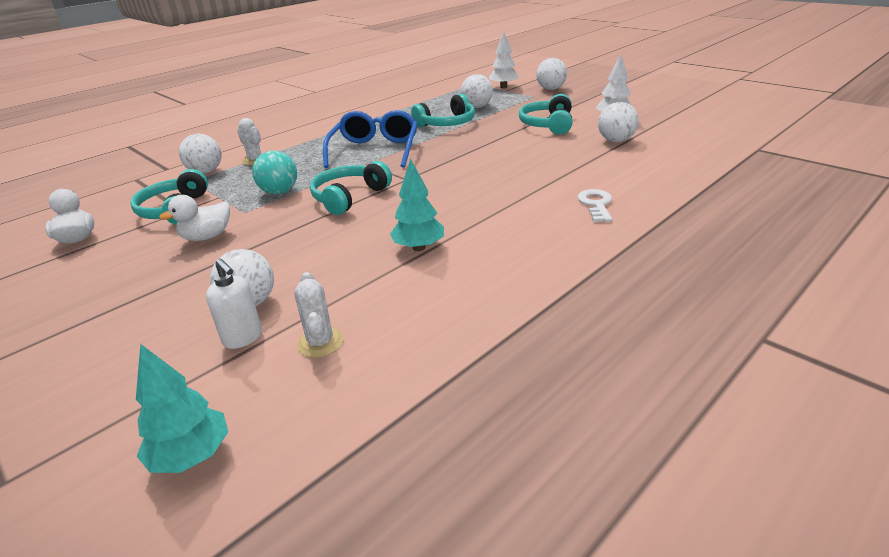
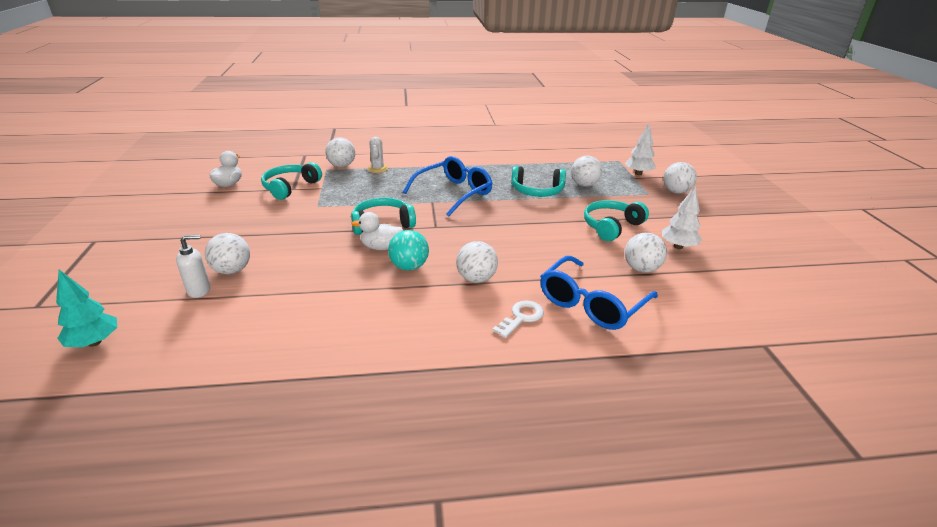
camera: 35 degrees right, 0 degrees up
white duck [159,195,230,241] -> white duck moved to [351,212,403,250]
white soap dispenser [206,258,262,349] -> white soap dispenser turned 105 degrees counterclockwise [176,235,210,298]
turquoise ball [252,151,297,194] -> turquoise ball moved to [388,230,429,271]
white cactus [294,272,344,358] -> none
turquoise tree [390,158,444,251] -> none
none -> white ball [456,241,498,283]
none -> blue glasses [540,256,658,330]

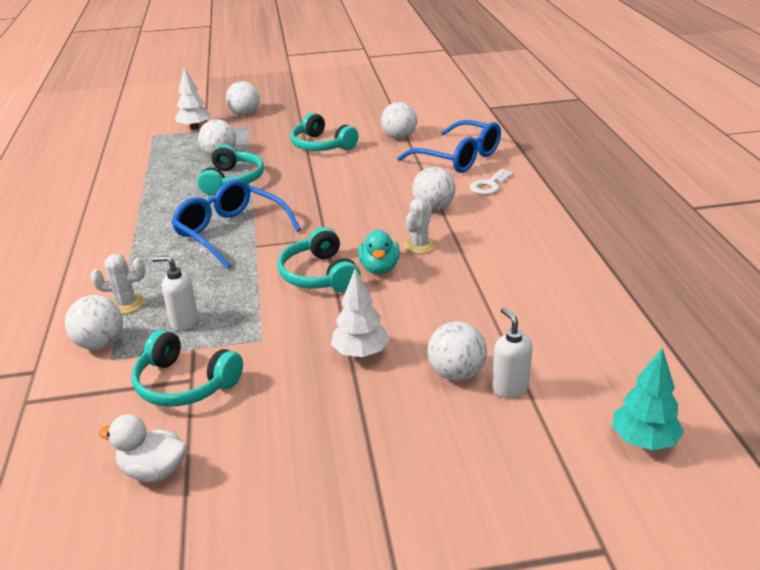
camera: 90 degrees left, 0 degrees up
white duck [351,212,403,250] -> turquoise duck [358,229,400,274]
turquoise ball [388,230,429,271] -> white cactus [403,198,436,254]
white key [493,301,544,338] -> white key turned 90 degrees counterclockwise [470,169,513,195]
white tree [662,186,702,249] -> white tree moved to [331,268,390,358]
none -> white soap dispenser [152,256,198,331]

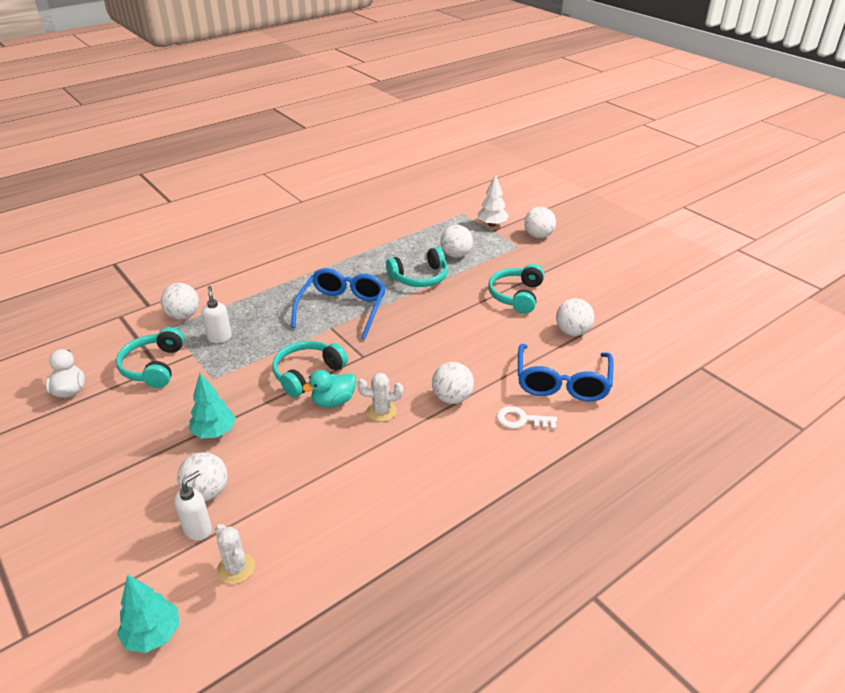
camera: 60 degrees right, 5 degrees up
white cactus [91,254,145,314] -> white cactus moved to [215,524,255,584]
white tree [331,268,390,358] -> turquoise tree [189,373,236,438]

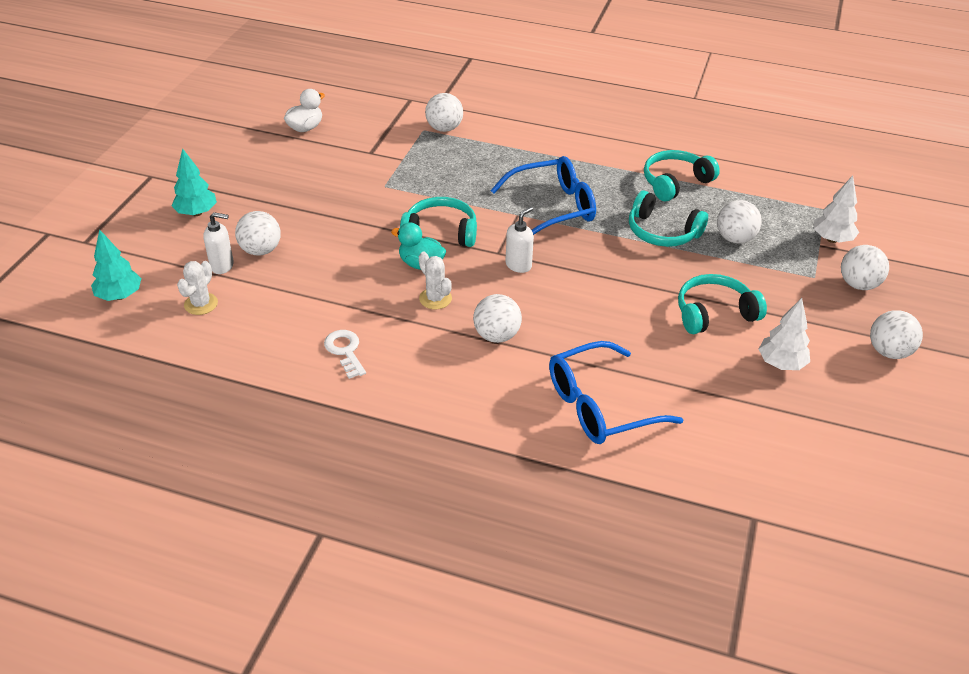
camera: 55 degrees right, 5 degrees up
turquoise headphones [116,327,184,388] -> turquoise headphones moved to [644,150,720,201]
turquoise tree [189,373,236,438] -> turquoise tree moved to [172,148,217,216]
white soap dispenser [201,286,232,343] -> white soap dispenser moved to [506,207,534,273]
white key [496,406,557,429] -> white key moved to [324,330,366,379]
white ball [556,299,594,336] -> white ball moved to [870,310,923,359]
none -> white tree [758,298,810,370]

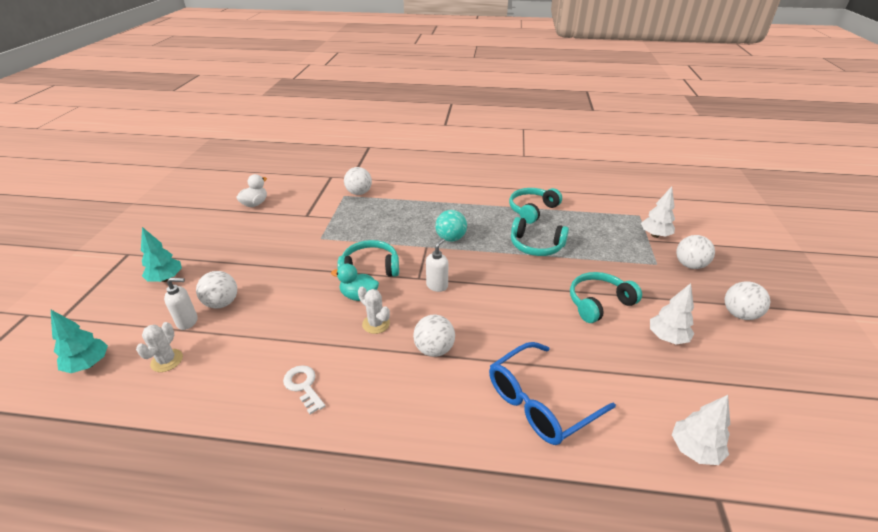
camera: 10 degrees left, 5 degrees down
blue glasses [490,156,596,235] -> turquoise ball [435,210,467,242]
white ball [717,200,762,244] -> none
none -> white tree [672,395,730,465]

